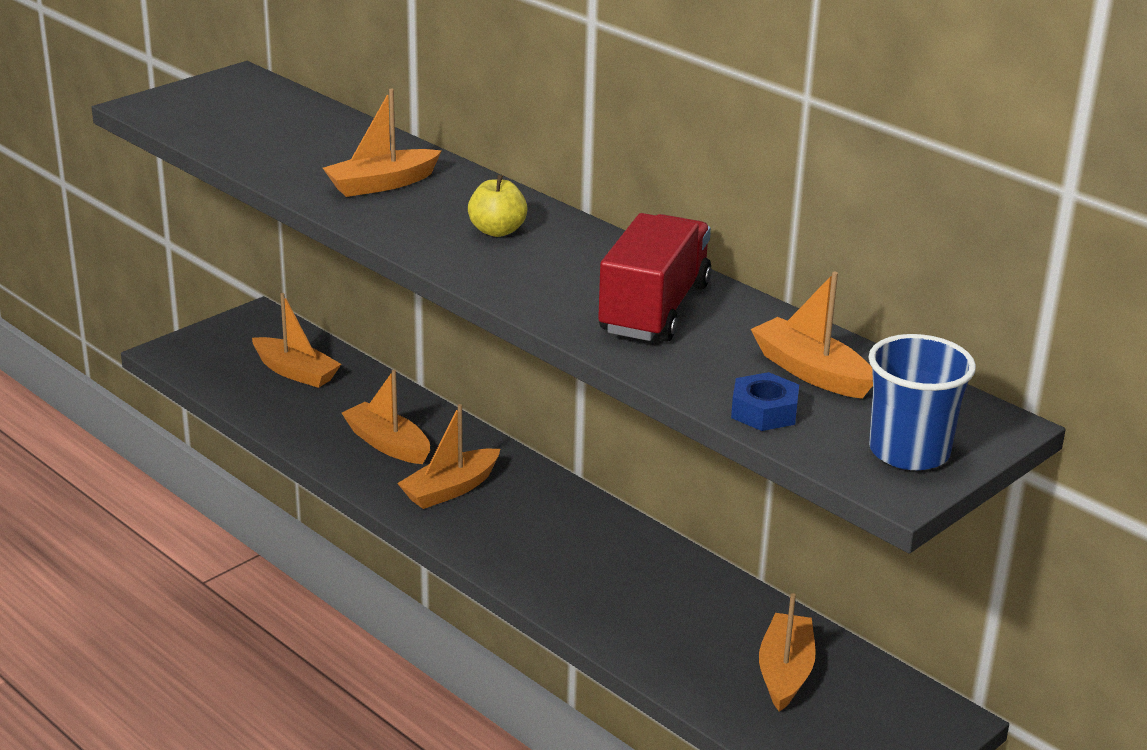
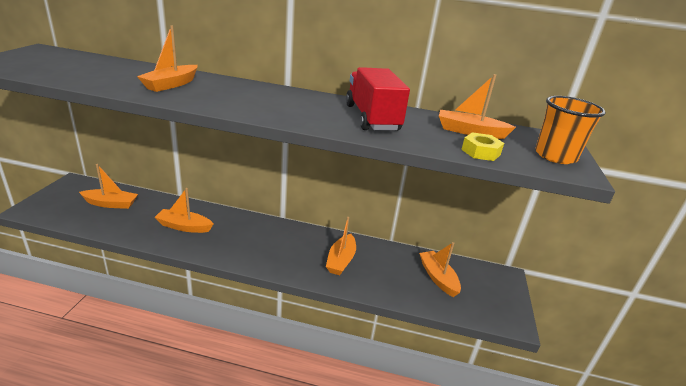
camera: 35 degrees left, 0 degrees up
orange boat [397,404,500,509] -> orange boat moved to [326,217,356,275]
yellow apple [468,175,528,237] -> none
blue nut [731,372,799,431] -> yellow nut [461,132,504,161]
blue cup [868,334,976,470] -> orange cup [535,96,606,164]

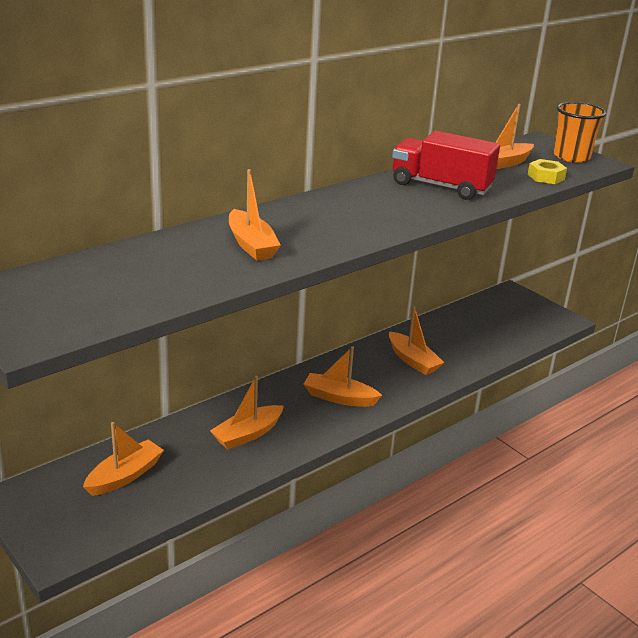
camera: 50 degrees left, 0 degrees up
orange boat [419,242,461,297] -> orange boat moved to [304,346,382,407]

